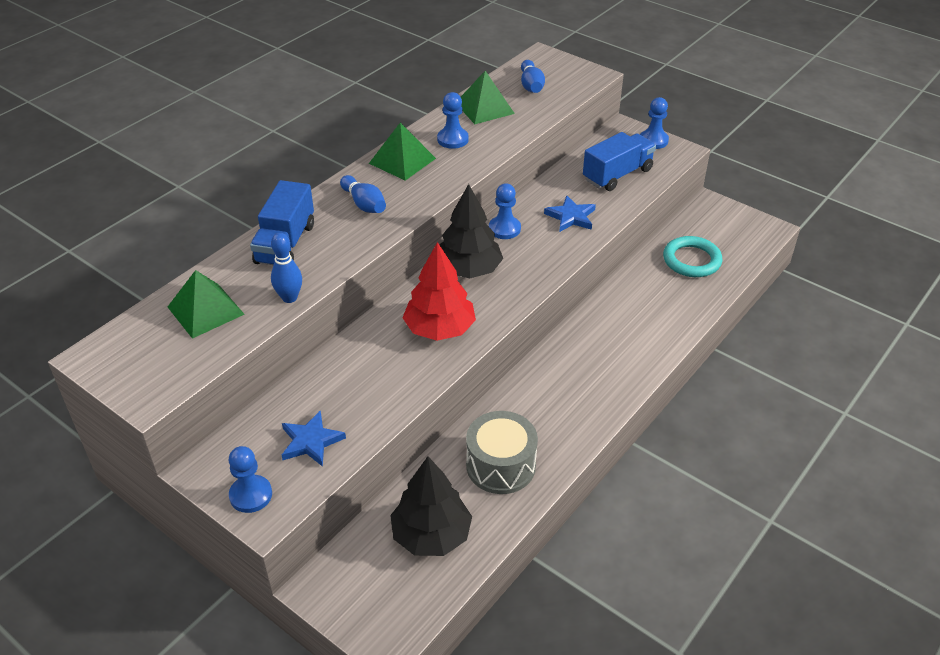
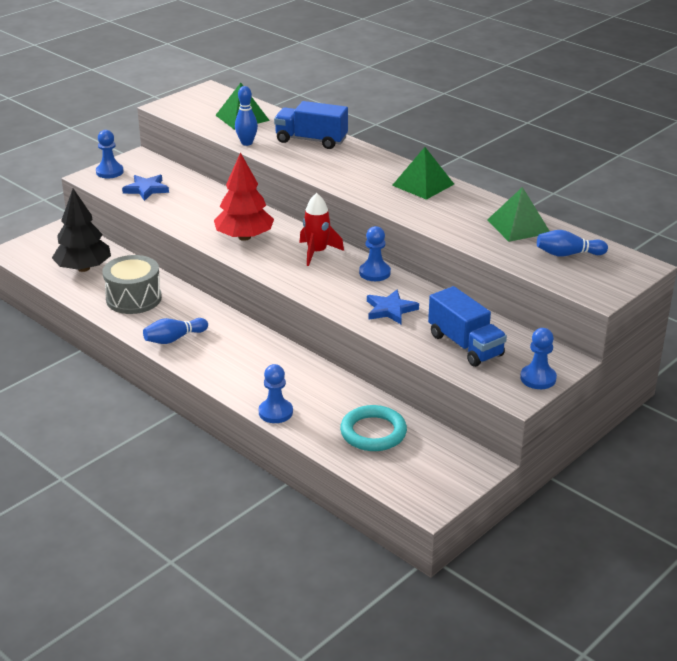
camera: 95 degrees right, 10 degrees down
blue bowling pin [340,175,386,213] -> blue bowling pin moved to [143,318,208,344]
blue pawn [437,92,469,149] -> blue pawn moved to [259,364,293,423]
black tree [439,184,503,278] -> red rocket [299,193,344,266]

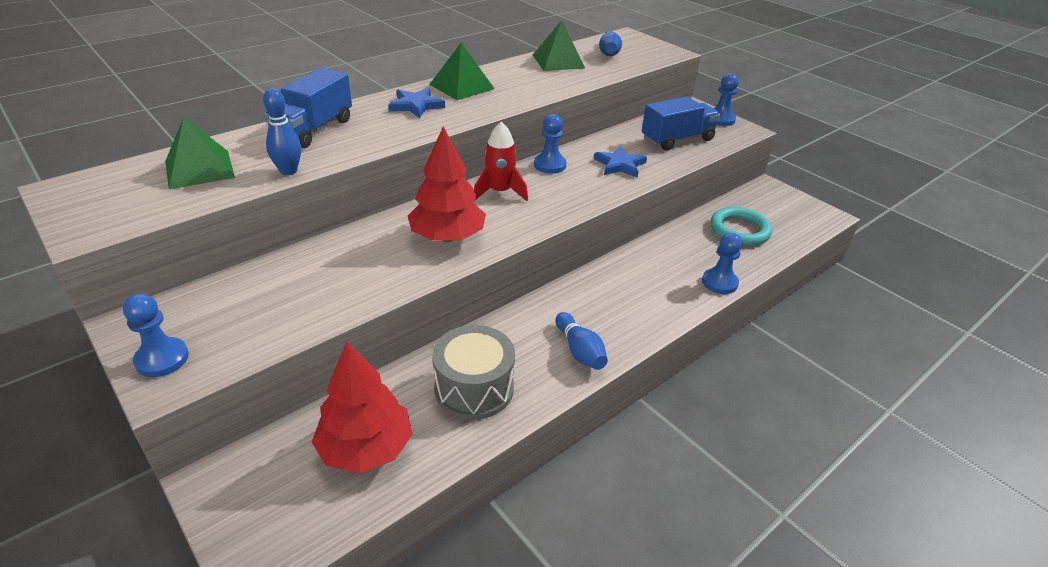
camera: 85 degrees left, 5 degrees up
black tree [52,189,111,272] -> red tree [312,342,413,473]
blue star [122,175,169,201] -> blue star moved to [388,88,445,118]

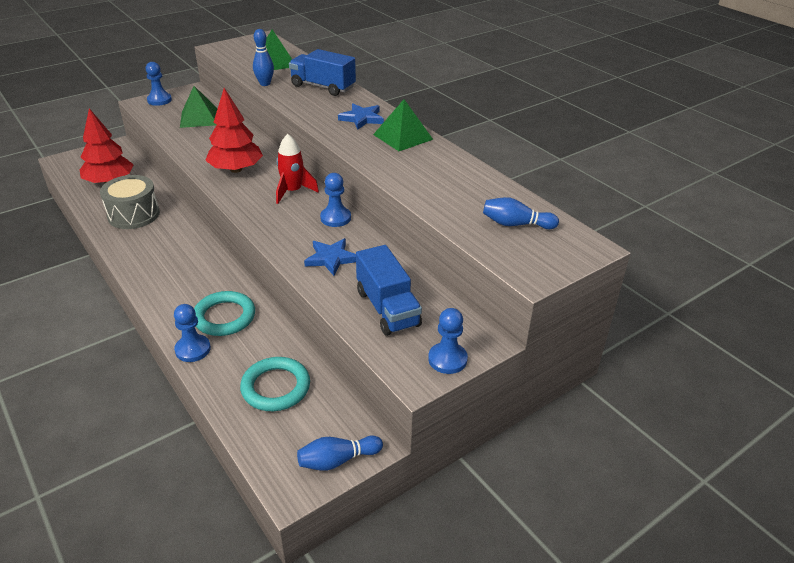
camera: 95 degrees right, 0 degrees up
green pyramid [533,20,586,71] -> green pyramid moved to [180,86,218,128]
blue bowling pin [555,312,608,370] -> blue bowling pin moved to [297,436,383,471]
none -> turquoise ring [194,291,255,336]

